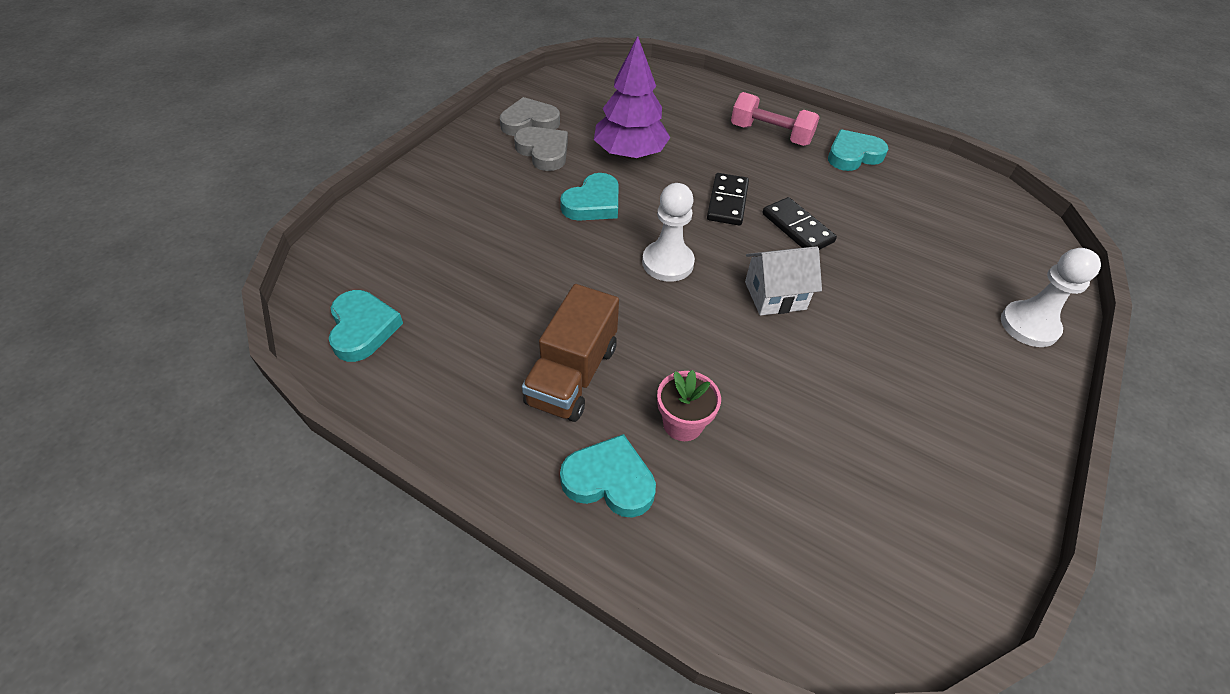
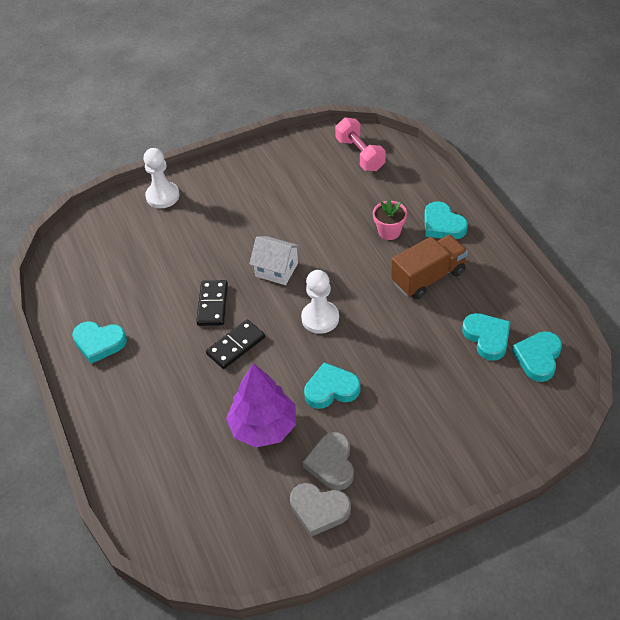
camera: 140 degrees left, 0 degrees up
pink dumbbell [731,92,820,146] -> pink dumbbell moved to [335,118,386,171]
none -> turquoise heart [462,313,510,361]

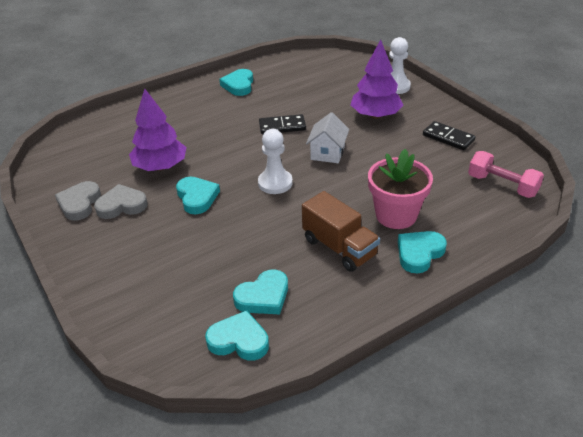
camera: 80 degrees right, 10 degrees down
black domino [206,320,265,369] -> black domino moved to [423,121,475,150]
pink dumbbell [335,118,386,171] -> pink dumbbell turned 75 degrees clockwise [468,151,544,198]
pink flower pot [373,199,407,240] -> pink flower pot [368,149,433,229], size x1.73
none -> purple tree [351,40,403,119]

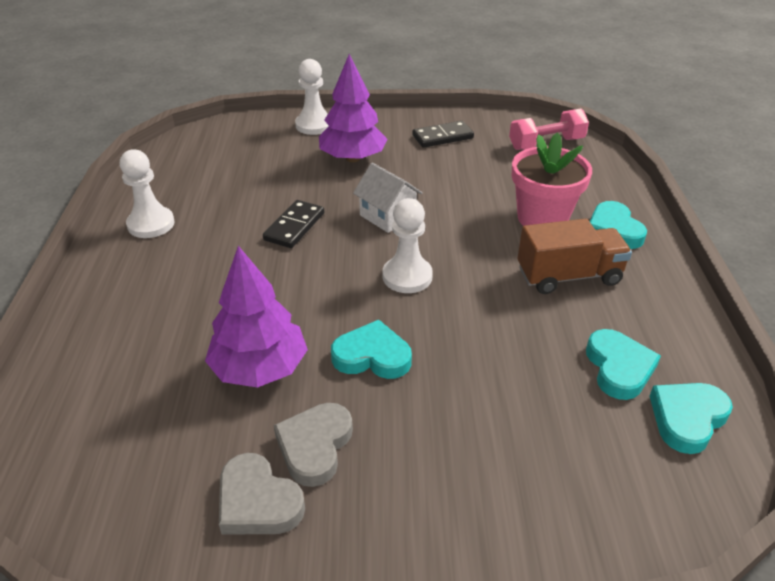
camera: 60 degrees left, 0 degrees up
turquoise heart [219,69,253,96] -> white pawn [120,149,175,238]

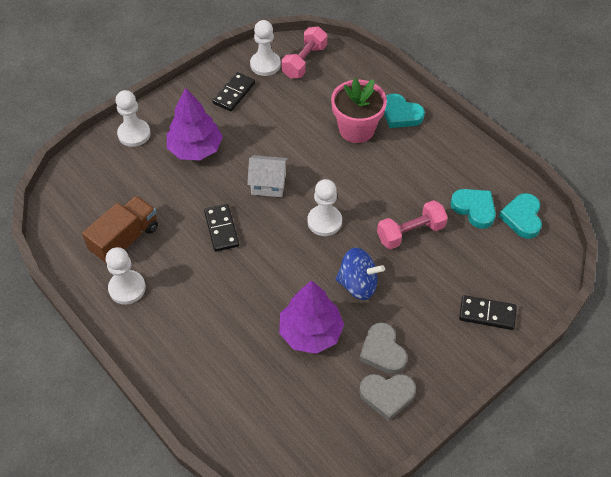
camera: 40 degrees left, 15 degrees up
turquoise heart [331,320,412,379] -> blue spinning top [336,248,385,300]
brown truck [517,219,632,294] -> brown truck moved to [82,195,158,264]
none -> white pawn [250,20,281,76]
none -> pink dumbbell [377,200,448,249]
none -> black domino [459,295,517,330]

